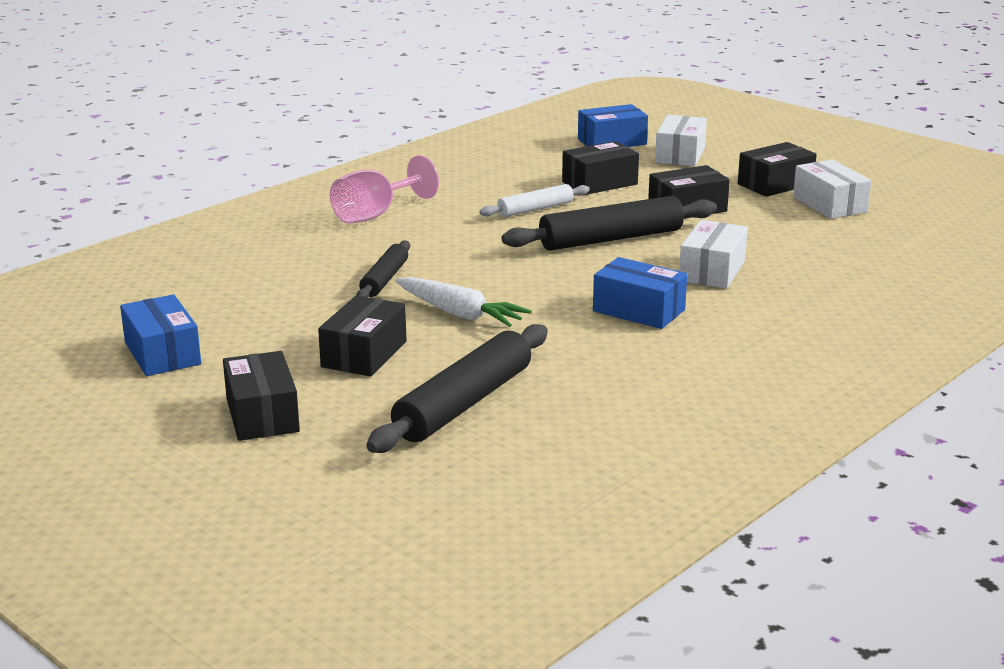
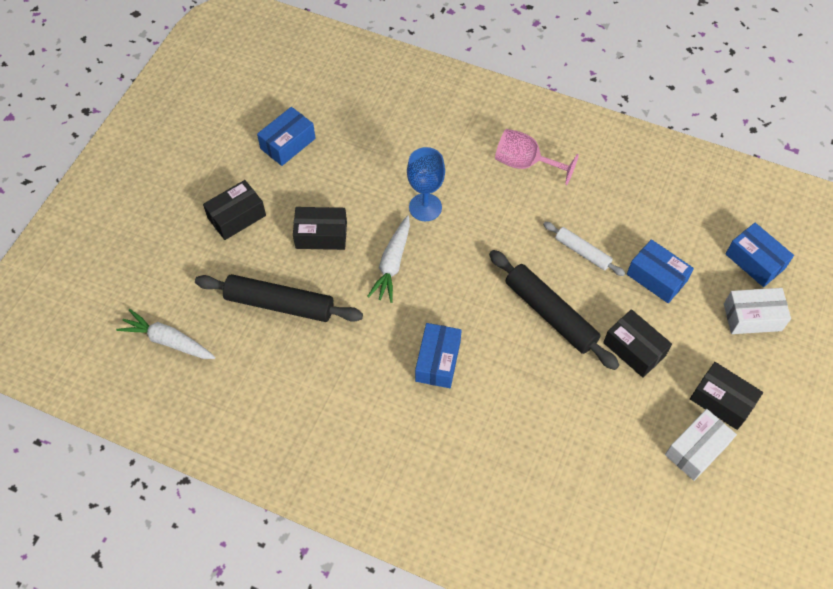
camera: 70 degrees right, 35 degrees up
black rolling pin [356,240,410,297] -> blue goblet [407,147,445,221]
black box [562,141,639,195] -> blue box [627,239,694,303]
white box [679,220,748,289] -> none
none -> white carrot [116,309,215,359]

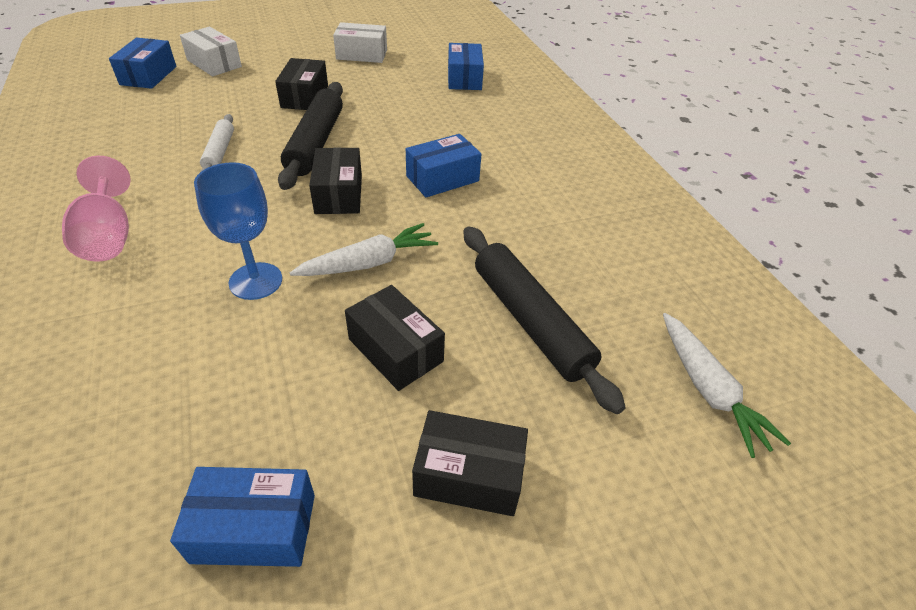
camera: 135 degrees left, 15 degrees down
blue box [627,239,694,303] -> blue box moved to [448,43,484,90]
black box [690,362,763,430] -> black box moved to [309,147,362,214]

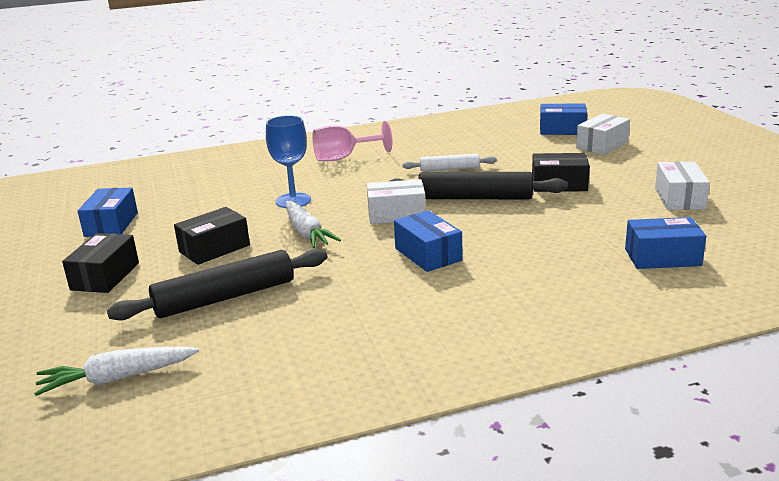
camera: 95 degrees right, 20 degrees down
black box [309,147,362,214] -> white box [367,179,426,224]

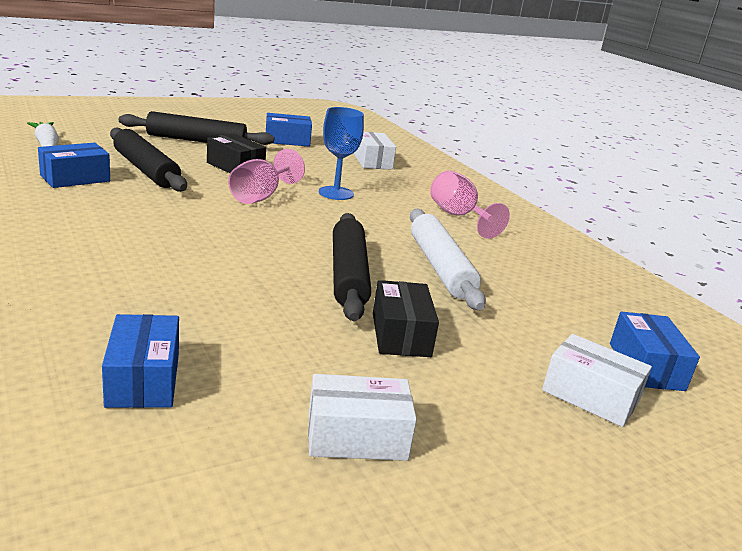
camera: 75 degrees right, 0 degrees up
black box [62,233,139,293] -> black rolling pin [119,111,274,145]
white carrot [286,201,341,248] -> pink goblet [228,149,305,204]
white box [367,179,426,224] -> white box moved to [353,132,396,170]
blue box [394,210,463,272] -> blue box moved to [38,143,110,188]
white rolling pin [402,154,497,172] -> white rolling pin [410,209,486,311], size x1.74

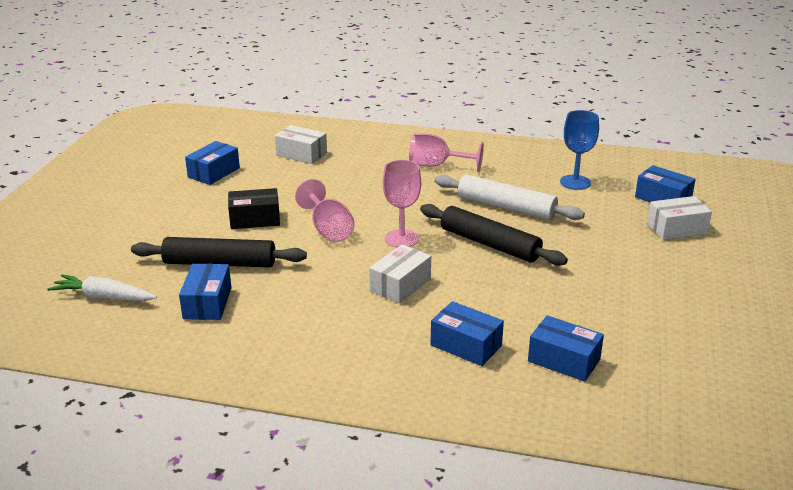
camera: 45 degrees left, 5 degrees up
black rolling pin [119,111,274,145] -> none
white box [308,374,417,461] -> white box moved to [369,244,431,303]
blue goblet [319,107,364,200] -> blue goblet moved to [560,110,599,190]
black box [373,280,439,357] -> none
none -> pink goblet [383,160,421,248]
none -> blue box [430,301,504,366]

